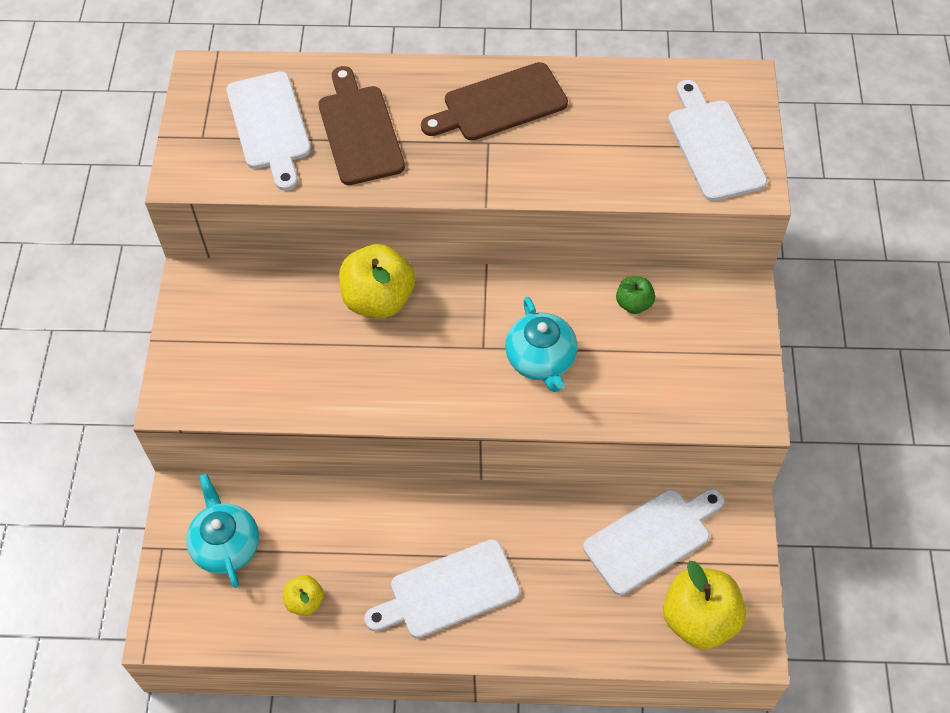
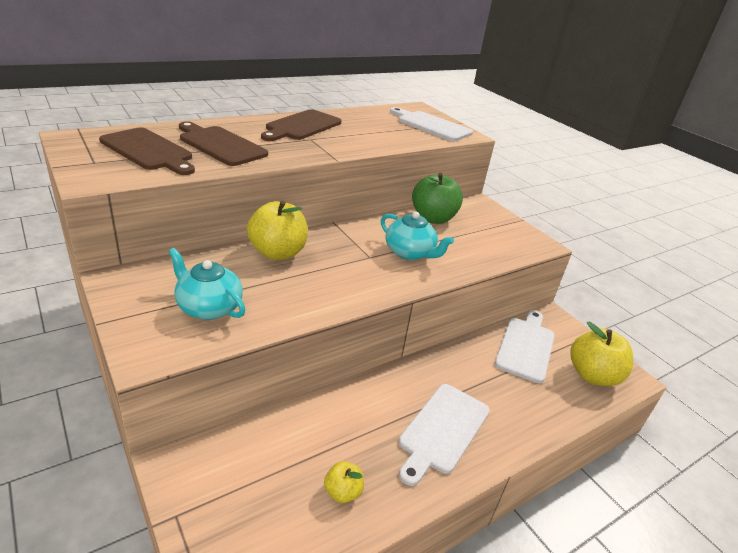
camera: 40 degrees left, 25 degrees down
turquoise teapot [186,474,259,588] -> turquoise teapot moved to [168,248,245,320]
white cutting board [226,71,311,191] -> brown cutting board [99,127,195,175]
green apple [616,276,655,314] -> green apple [412,173,463,224], size x1.96

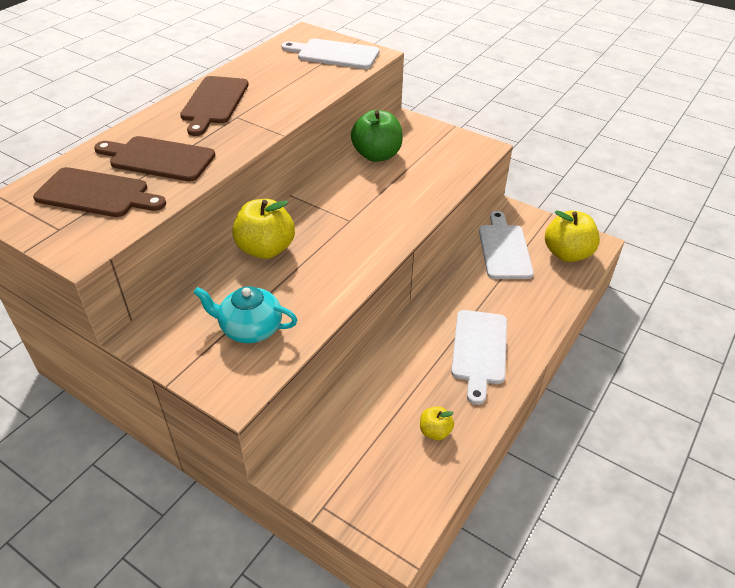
camera: 20 degrees left, 10 degrees up
turquoise teapot [381,212,454,260] -> none

